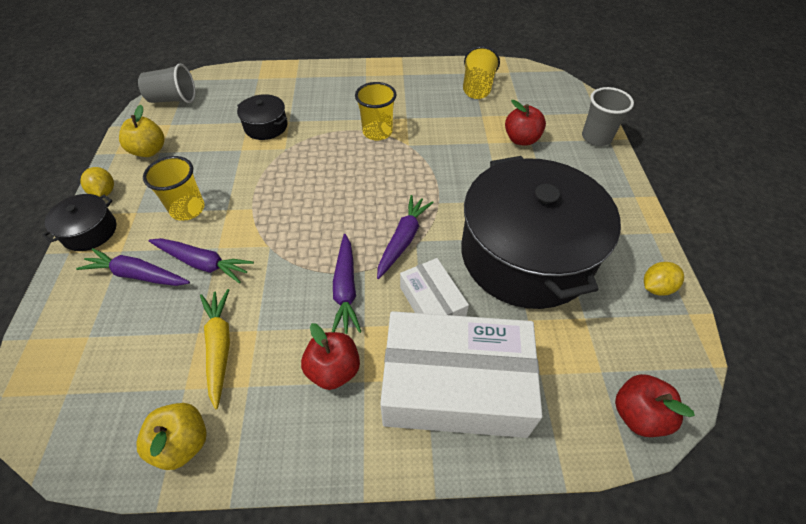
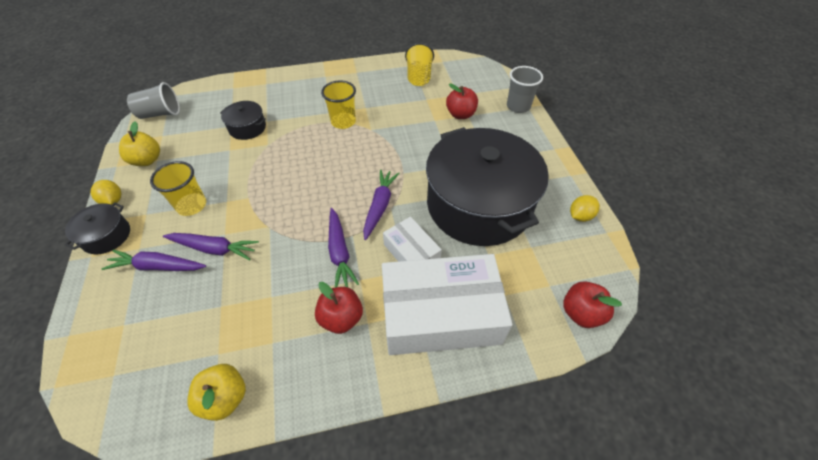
camera: 10 degrees left, 0 degrees up
yellow carrot [200,289,230,409] -> none

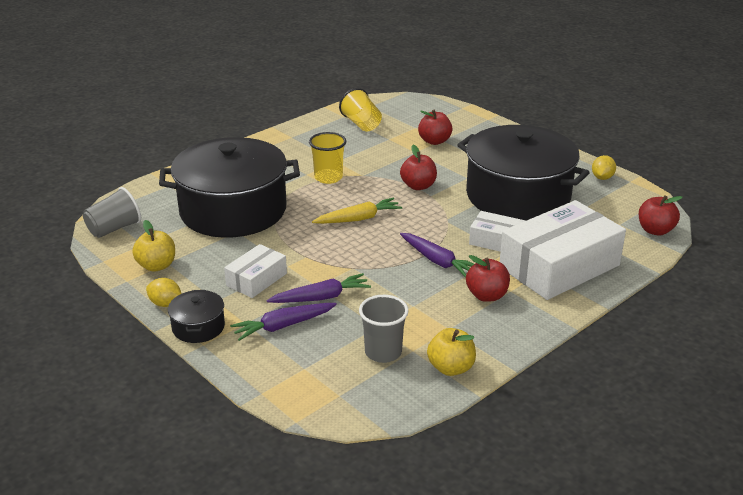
camera: 30 degrees left, 20 degrees down
yellow cup [150,161,206,216] -> white box [224,244,287,298]
black pot [220,101,266,140] -> black pot [159,137,300,238], size x2.43
purple carrot [363,170,400,240] -> none
grey cup [507,66,543,113] -> grey cup moved to [359,295,409,363]
none -> yellow carrot [312,198,402,224]
none -> red apple [400,145,437,190]

